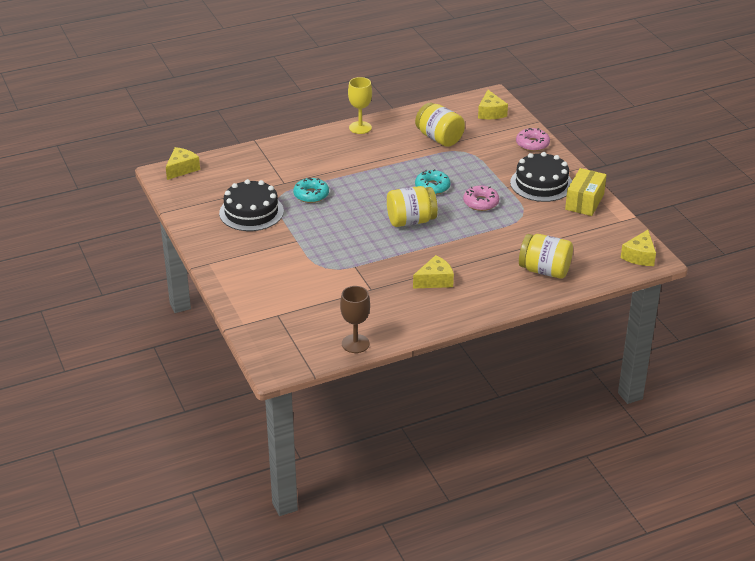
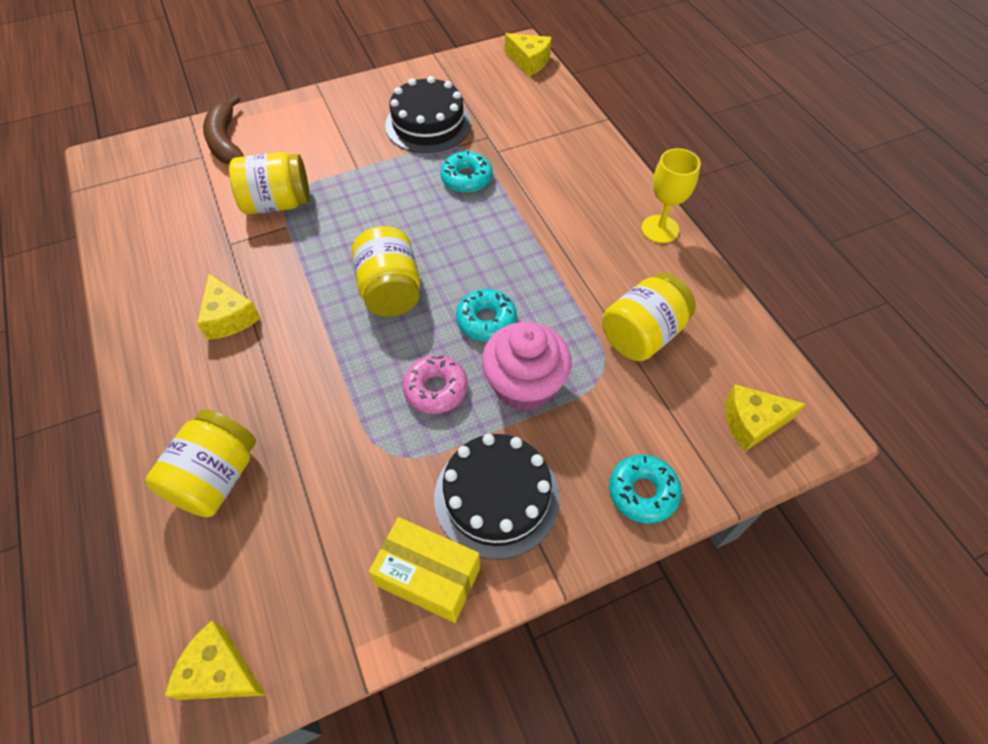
camera: 90 degrees right, 20 degrees up
brown goblet [340,286,370,353] -> none
pink donut [516,128,550,151] -> turquoise donut [609,455,682,524]
none -> brown banana [203,95,244,164]
none -> yellow jar [229,152,310,215]
none -> pink cupcake [482,322,572,412]

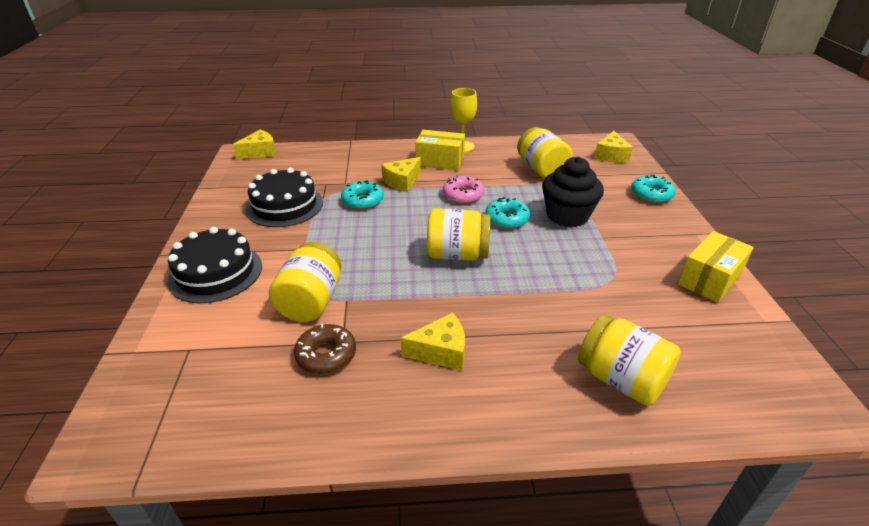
camera: 70 degrees left, 20 degrees down
yellow cheese [165,621,266,700] -> yellow cheese moved to [381,157,421,192]
brown banana [203,95,244,164] -> none
pink donut [402,355,468,414] -> pink donut moved to [443,175,484,204]
black cake [434,434,560,560] -> black cake moved to [167,227,262,303]
pink cupcake [482,322,572,412] -> black cupcake [542,157,604,227]
none -> brown donut [294,324,356,374]
none -> yellow box [415,130,465,170]

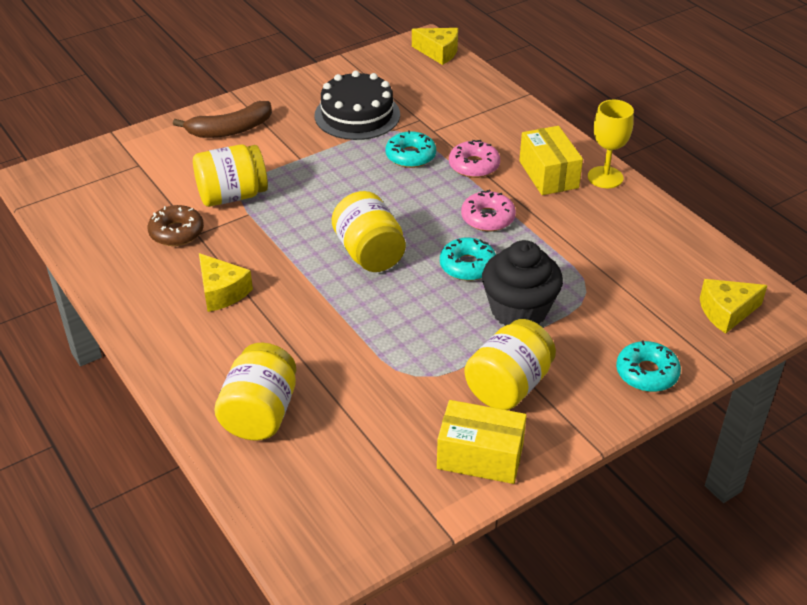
camera: 60 degrees right, 5 degrees up
black cake [167,227,262,303] -> brown banana [173,101,272,138]
yellow cheese [381,157,421,192] -> pink donut [449,140,500,178]
yellow jar [517,127,573,179] -> yellow jar moved to [464,319,556,410]

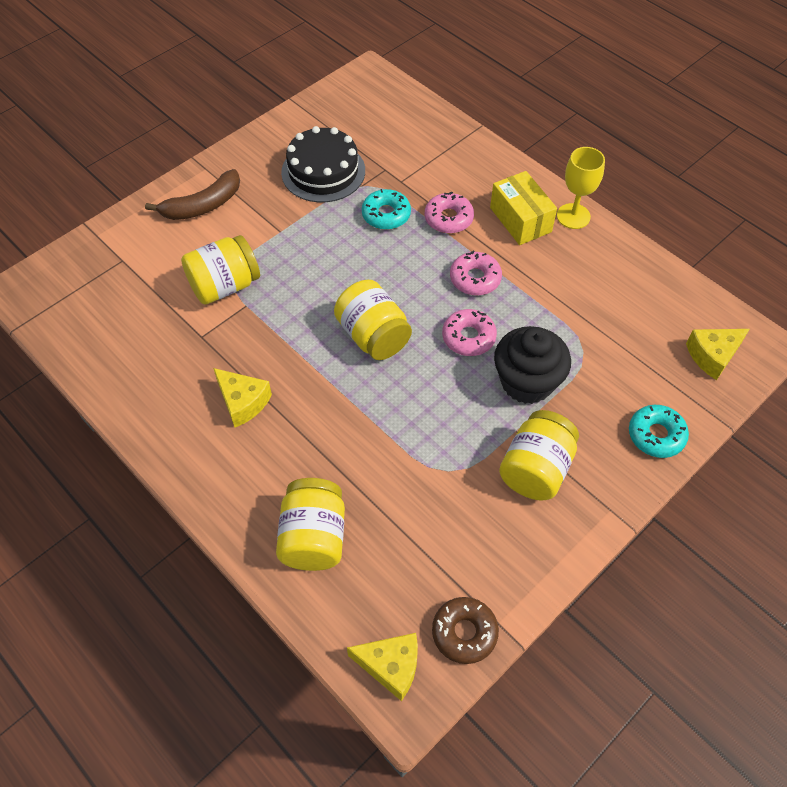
camera: 10 degrees left, 15 degrees up
brown donut [148,205,204,246] -> brown donut moved to [432,597,499,664]
yellow cheese [412,28,458,65] -> yellow cheese moved to [347,633,418,701]
yellow box [437,400,527,484] -> none
turquoise donut [440,238,496,281] -> pink donut [442,309,497,356]

